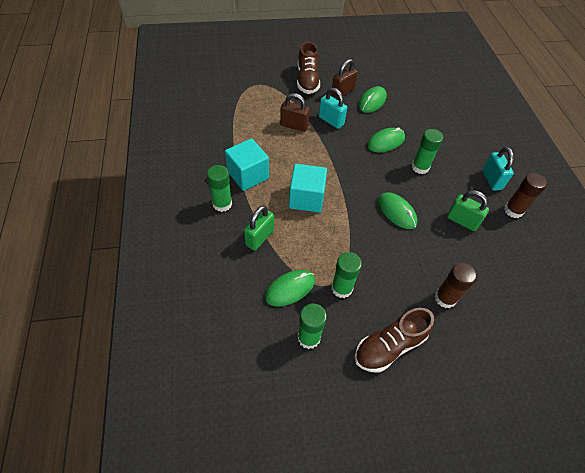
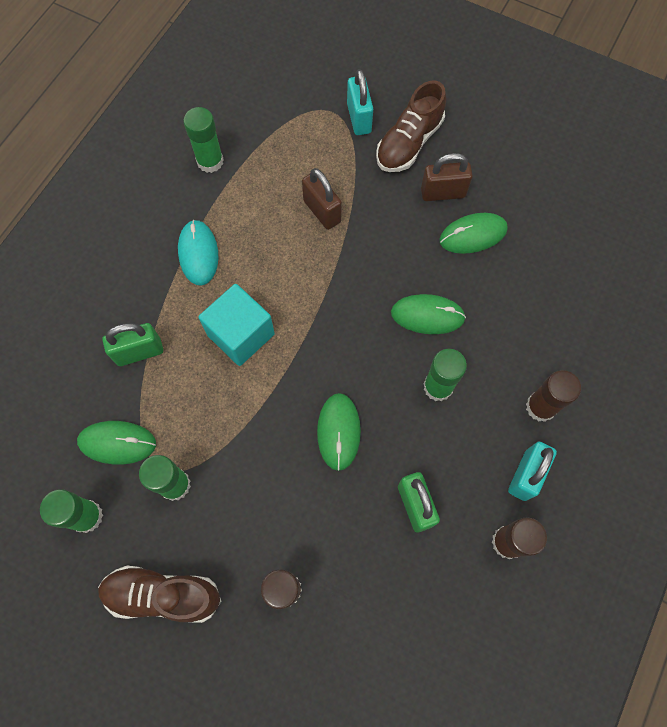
camera: 40 degrees right, 15 degrees up
green glue stick [207,165,232,212] -> green glue stick moved to [183,107,224,173]
turquoise cube [225,138,269,191] -> turquoise mouse [178,220,219,285]
turquoise padlock [319,88,347,129] -> turquoise padlock moved to [347,69,373,135]
none -> brown glue stick [526,370,581,422]

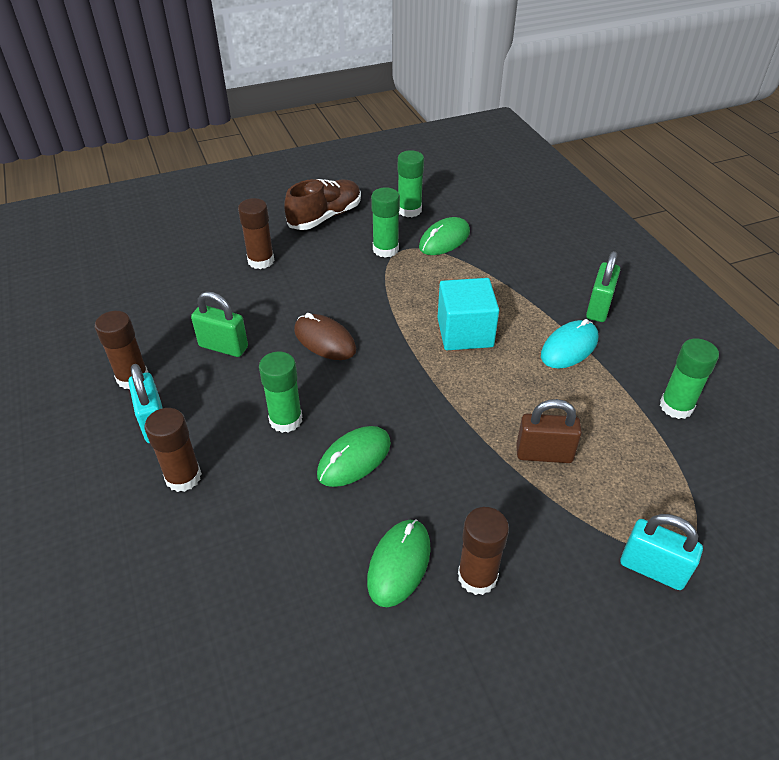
camera: 130 degrees right, 25 degrees down
green padlock [103,323,163,366] -> green padlock moved to [586,251,620,322]
turquoise mouse [178,220,219,285] -> turquoise mouse turned 75 degrees counterclockwise [541,319,598,369]
green mouse [317,393,361,471] -> brown mouse [294,313,356,360]
brown shoe [376,80,446,172] -> none
brown padlock [421,153,473,201] -> brown glue stick [458,507,509,595]

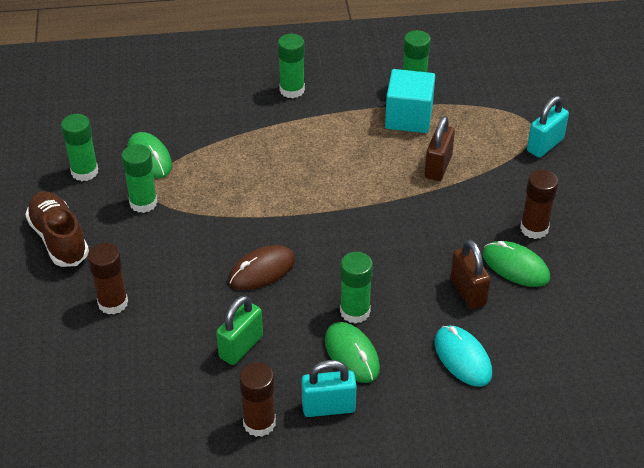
camera: 75 degrees left, 0 degrees up
brown glue stick [144,408,202,492] -> none
green mouse [317,426,391,487] -> green mouse moved to [325,322,380,383]
turquoise cube [437,278,499,350] -> turquoise cube moved to [385,69,435,133]
turquoise mouse [541,319,598,369] -> turquoise mouse moved to [434,325,492,387]
green padlock [586,251,620,322] -> green glue stick [278,34,305,98]
none -> brown padlock [451,239,491,309]

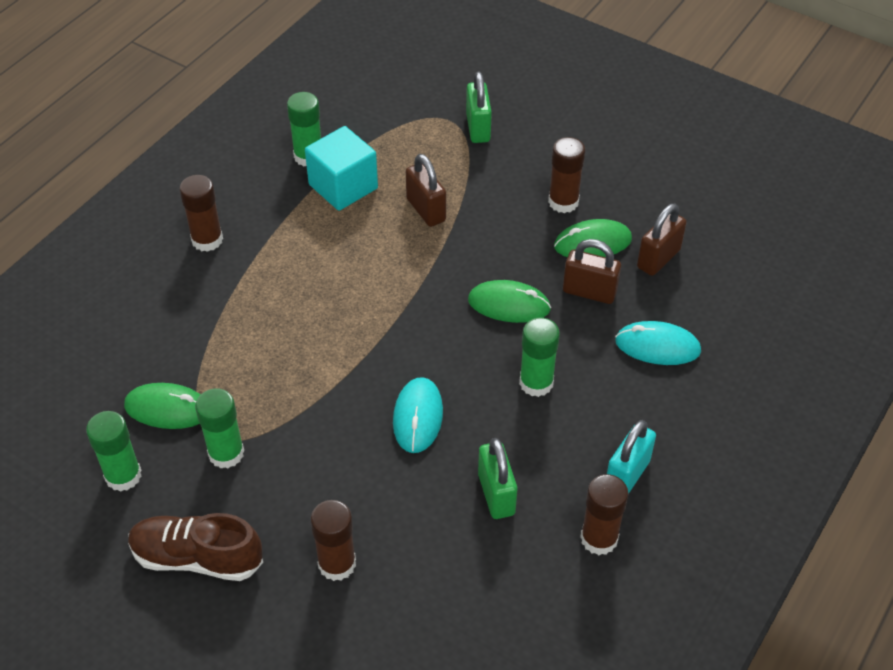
camera: 50 degrees left, 5 degrees up
brown mouse [228,245,295,290] -> turquoise mouse [393,377,443,453]
green glue stick [278,34,305,98] -> brown glue stick [179,175,223,252]
green mouse [325,322,380,383] -> green mouse moved to [468,280,551,323]
turquoise padlock [527,96,569,158] -> green padlock [466,72,492,143]
none -> brown padlock [637,203,687,276]

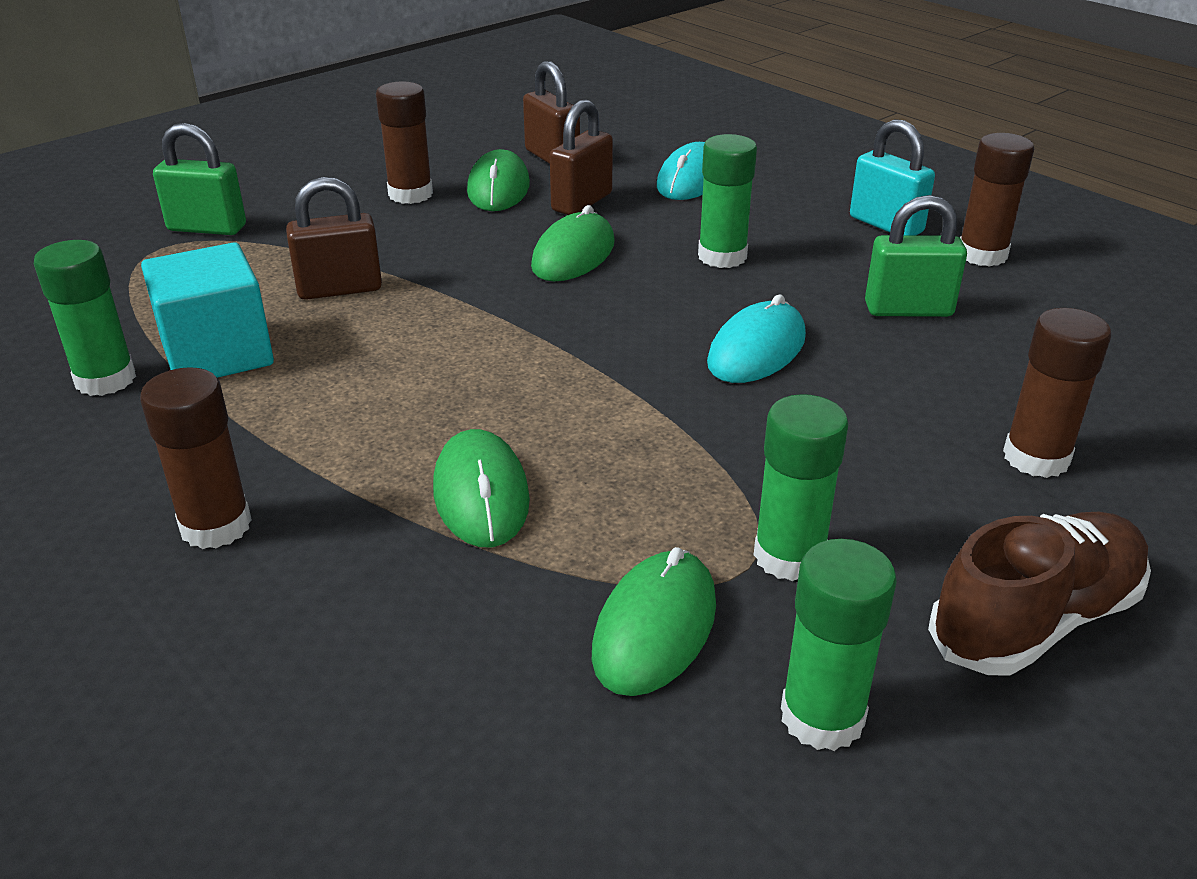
camera: 75 degrees left, 15 degrees down
brown shoe [128,513,263,581] -> brown shoe turned 150 degrees counterclockwise [928,512,1151,675]
turquoise mouse [393,377,443,453] -> turquoise mouse turned 75 degrees counterclockwise [707,294,806,383]
none -> green mouse [433,429,530,547]

